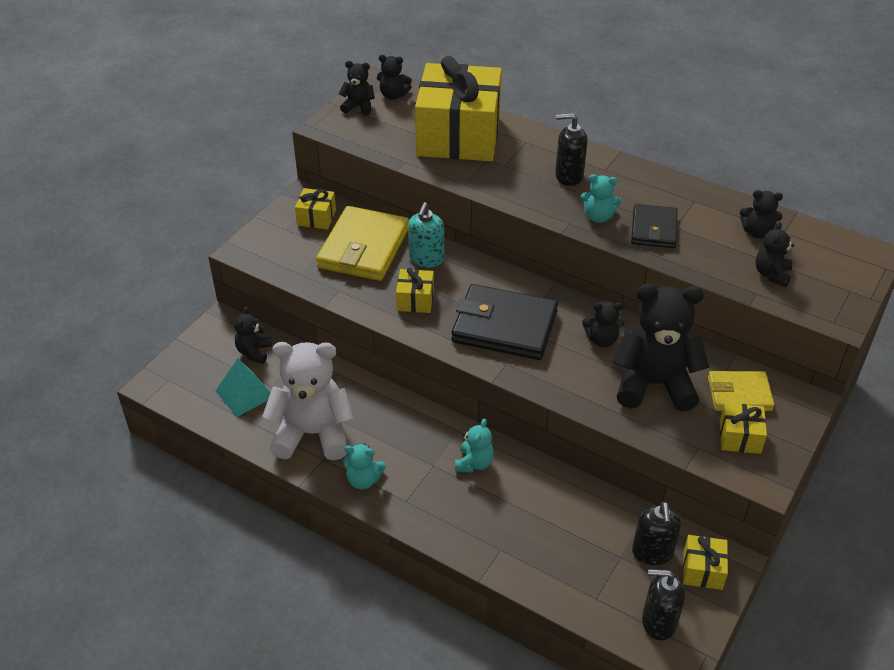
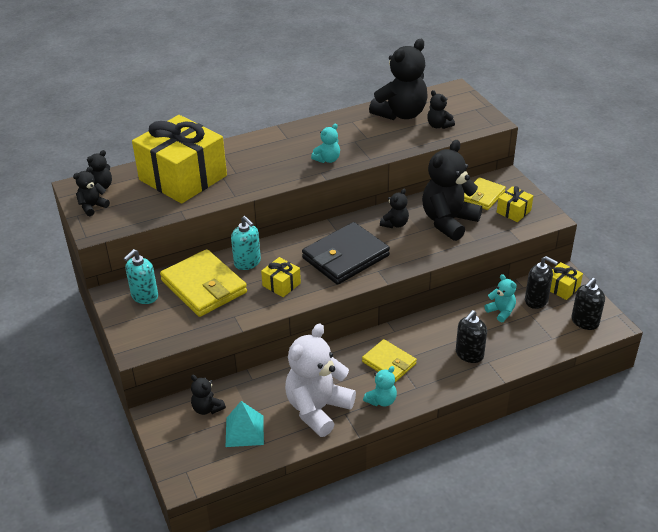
camera: 55 degrees left, 5 degrees down
yellow gift [295,188,336,229] -> turquoise soap dispenser [124,249,158,304]
turquoise teddy bear [455,419,494,472] -> turquoise teddy bear moved to [485,274,517,322]
black soap dispenser [555,113,588,186] -> black soap dispenser moved to [456,310,487,363]
black wallet [631,204,678,248] -> none
black teddy bear [740,190,783,239] -> black teddy bear [369,39,428,120], size x2.10
none -> yellow wallet [362,339,417,382]

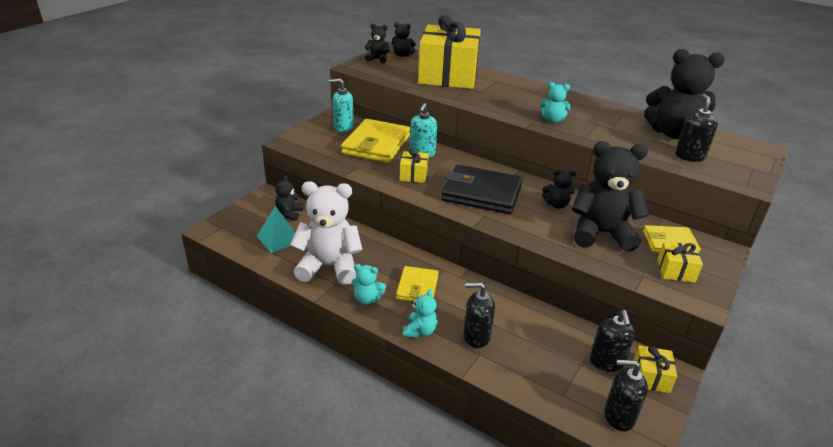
camera: 55 degrees right, 5 degrees down
black teddy bear [427,90,455,129] -> black soap dispenser [675,94,718,162]
turquoise teddy bear [485,274,517,322] -> turquoise teddy bear moved to [403,289,438,338]

